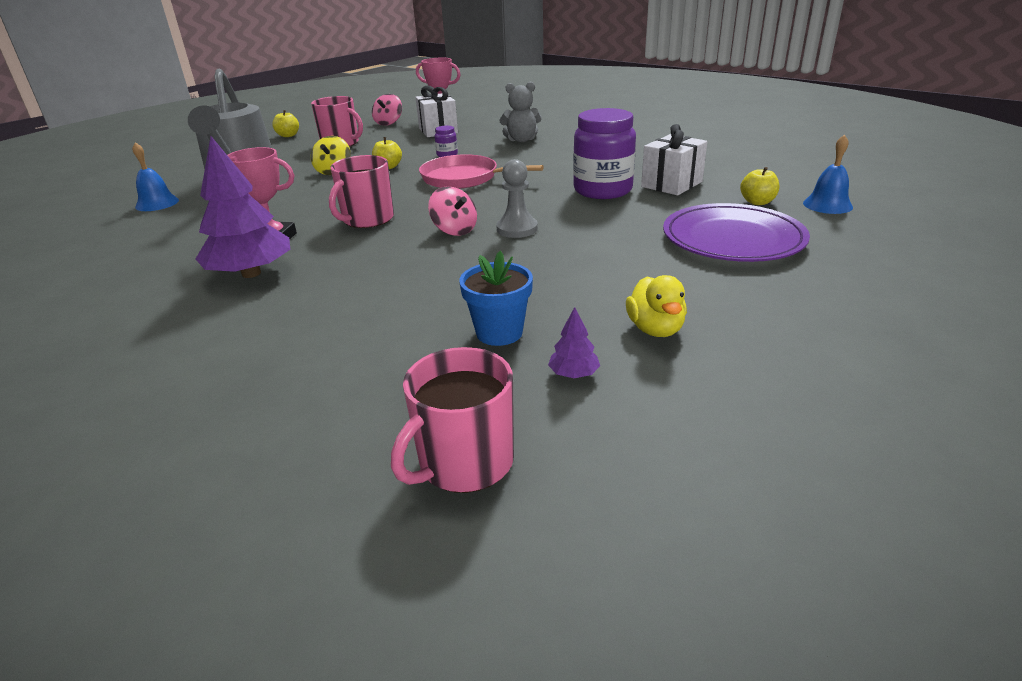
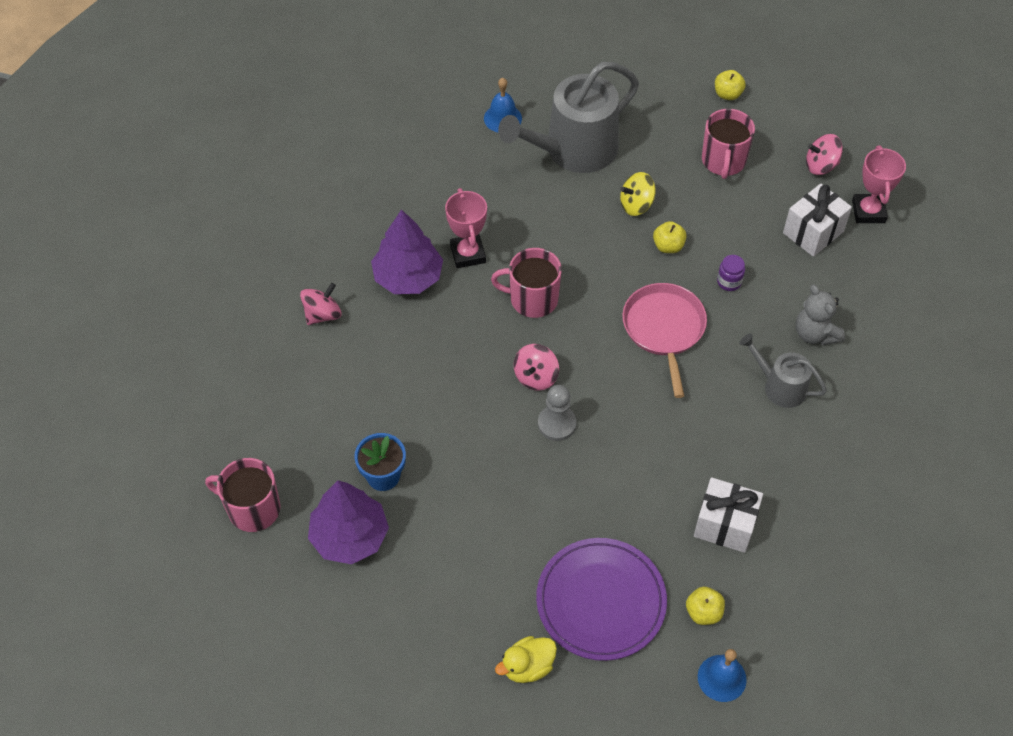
camera: 65 degrees right, 25 degrees up
purple tree [548,307,600,378] -> purple tree [308,480,389,564], size x2.35
purple jar [573,108,636,199] -> none
yellow duck [626,275,687,337] -> yellow duck moved to [495,636,557,683]
none -> pink spinning top [300,283,342,325]
none -> grey watering can [739,334,827,408]

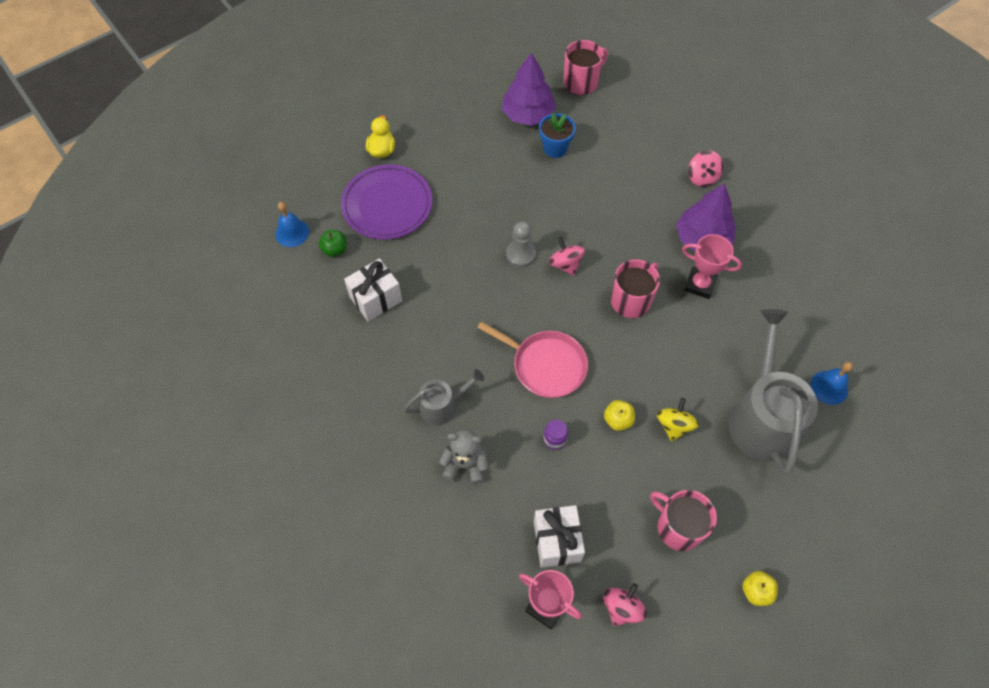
camera: 125 degrees right, 5 degrees up
yellow apple [686,587,725,625] -> green apple [319,230,347,257]

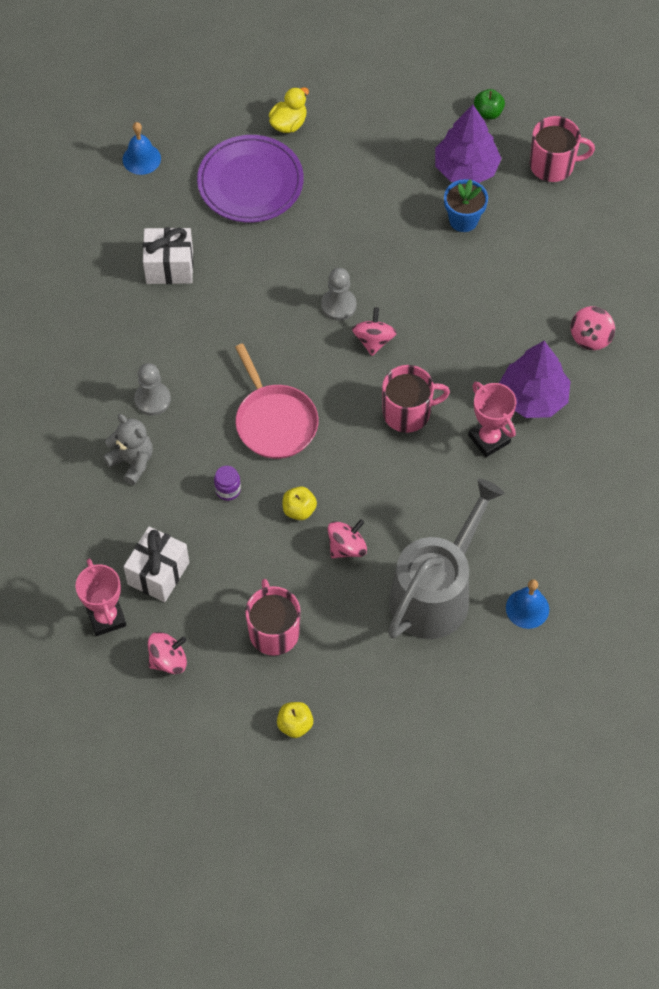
camera: 35 degrees right, 0 degrees up
green apple [319,230,347,257] -> green apple moved to [474,89,505,119]
grey watering can [403,369,484,426] -> grey pawn [134,363,171,416]
yellow spinning top [657,398,699,441] -> pink spinning top [328,519,367,558]

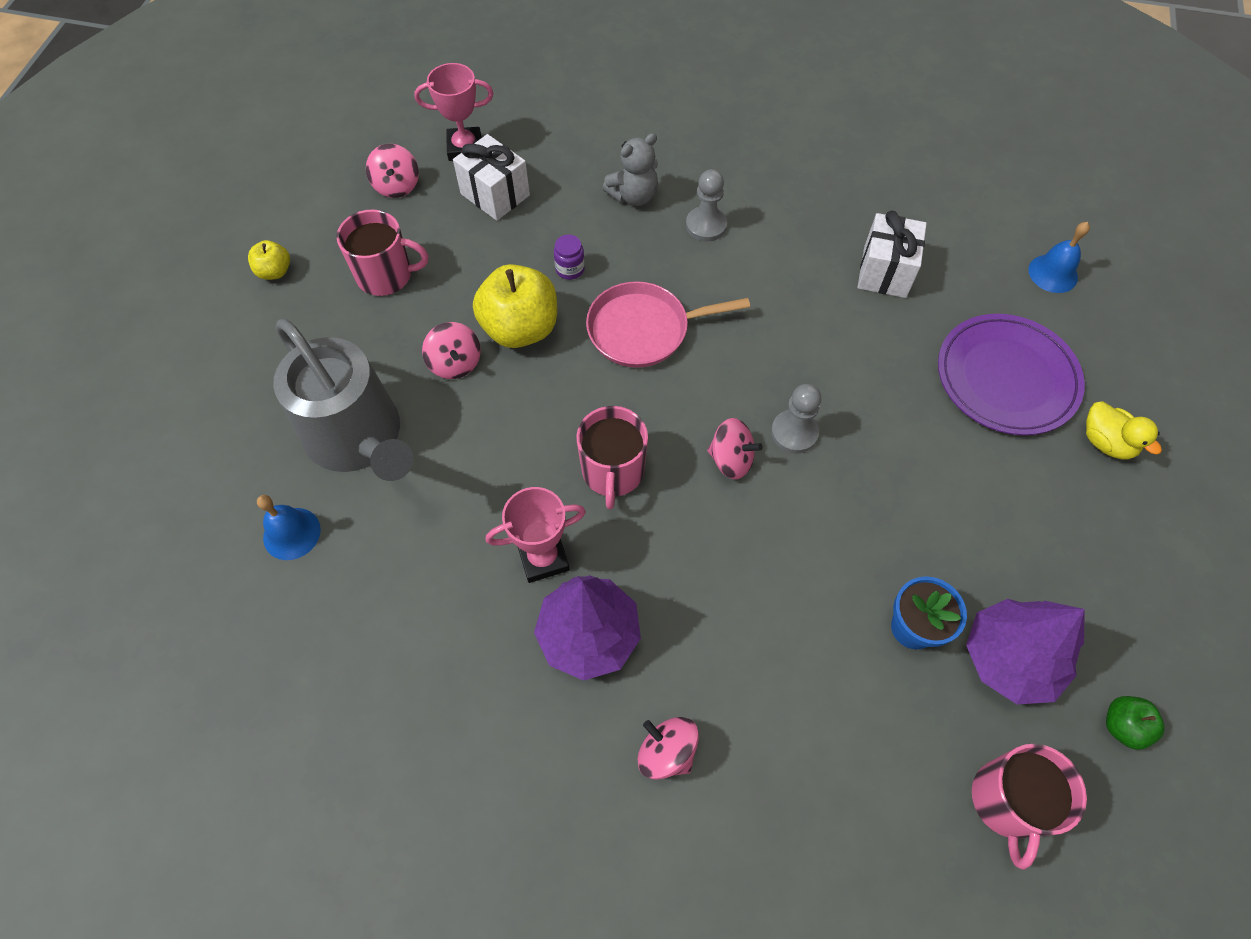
camera: 105 degrees right, 0 degrees up
yellow apple [283,486,317,520] -> yellow apple [473,264,557,348], size x2.01

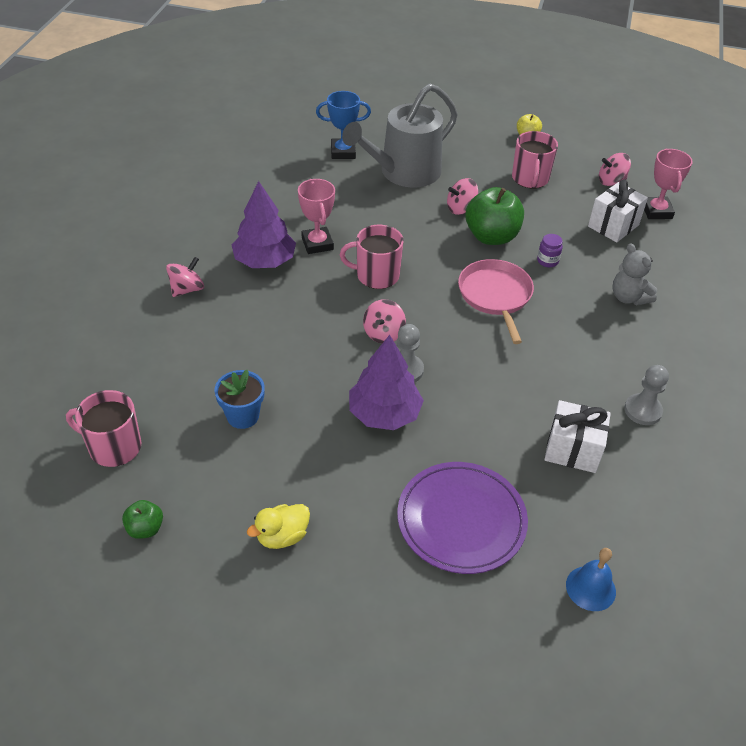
camera: 90 degrees right, 15 degrees down
blue bell [257,495,321,560] -> blue trophy [316,91,371,159]
yellow apple [473,264,557,348] -> green apple [465,187,524,245]
grey pawn [686,169,727,242] -> grey pawn moved to [624,365,669,425]
purple tree [966,599,1085,704] -> purple tree moved to [349,335,424,430]
yellow duck [1086,401,1162,459] -> yellow duck moved to [247,504,310,549]

